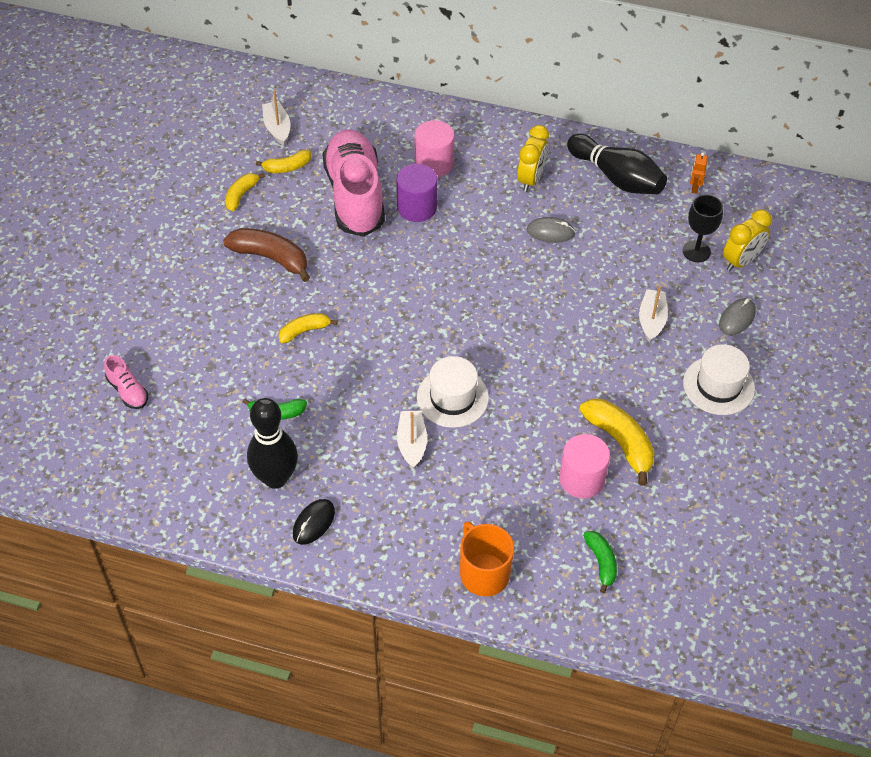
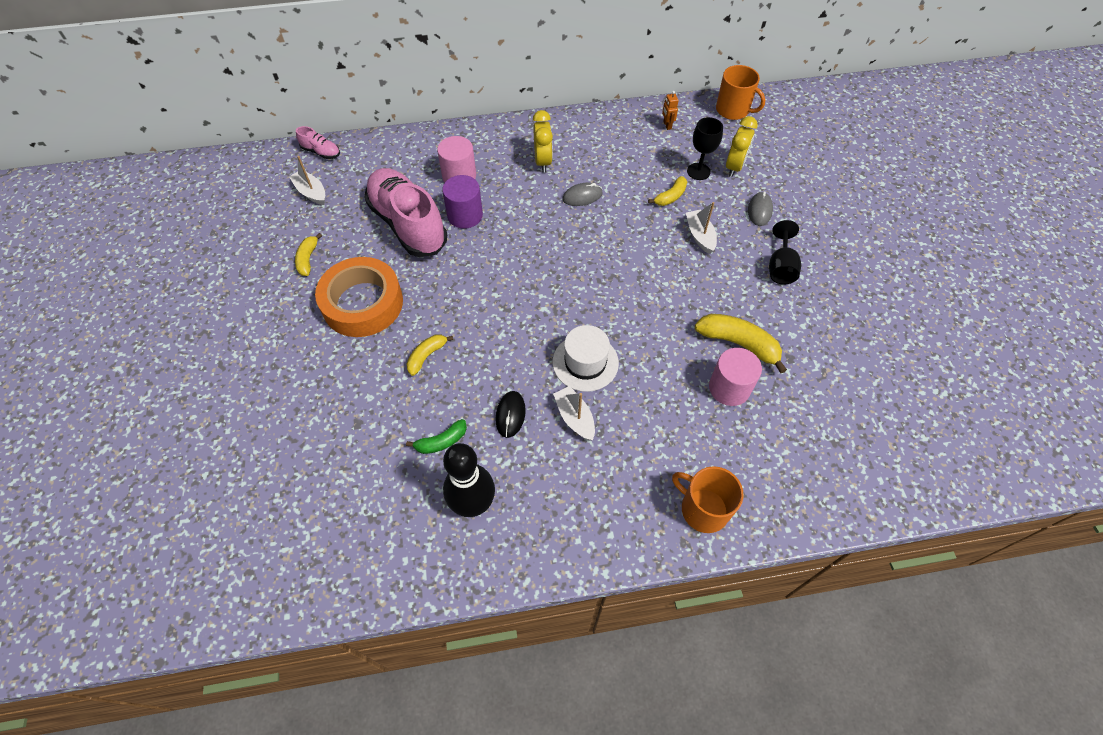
camera: 25 degrees left, 5 degrees up
pink shoe [104,355,148,409] -> pink shoe moved to [296,126,340,159]
brown banana [223,228,310,282] -> orange tape [315,257,403,337]
yellow banana [256,150,311,173] -> yellow banana moved to [648,176,687,206]
black mouse [293,499,335,545] -> black mouse moved to [495,391,526,438]
black bowling pin [567,134,667,194] -> none
green banana [583,531,617,594] -> none
white hat [683,344,755,415] -> black goblet [769,220,801,285]
none -> orange mug [716,65,765,120]

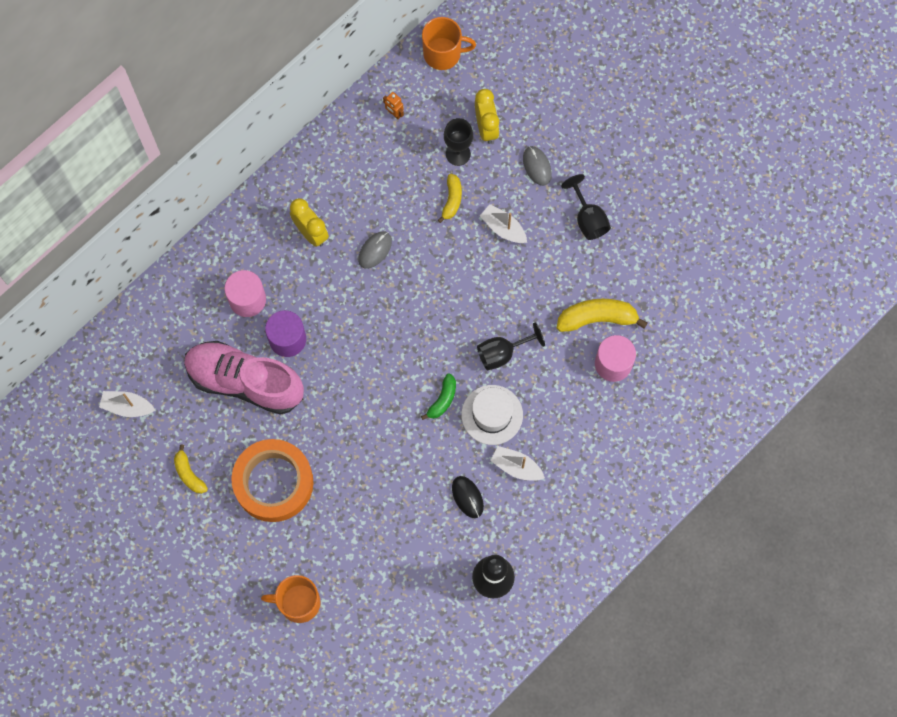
camera: 35 degrees left, 15 degrees up
pink shoe [296,126,340,159] -> none
green banana [406,419,467,454] -> green banana moved to [421,373,456,420]
yellow banana [407,334,453,376] -> none
orange mug [672,466,744,533] -> orange mug moved to [261,575,321,623]
none -> black goblet [477,323,545,371]

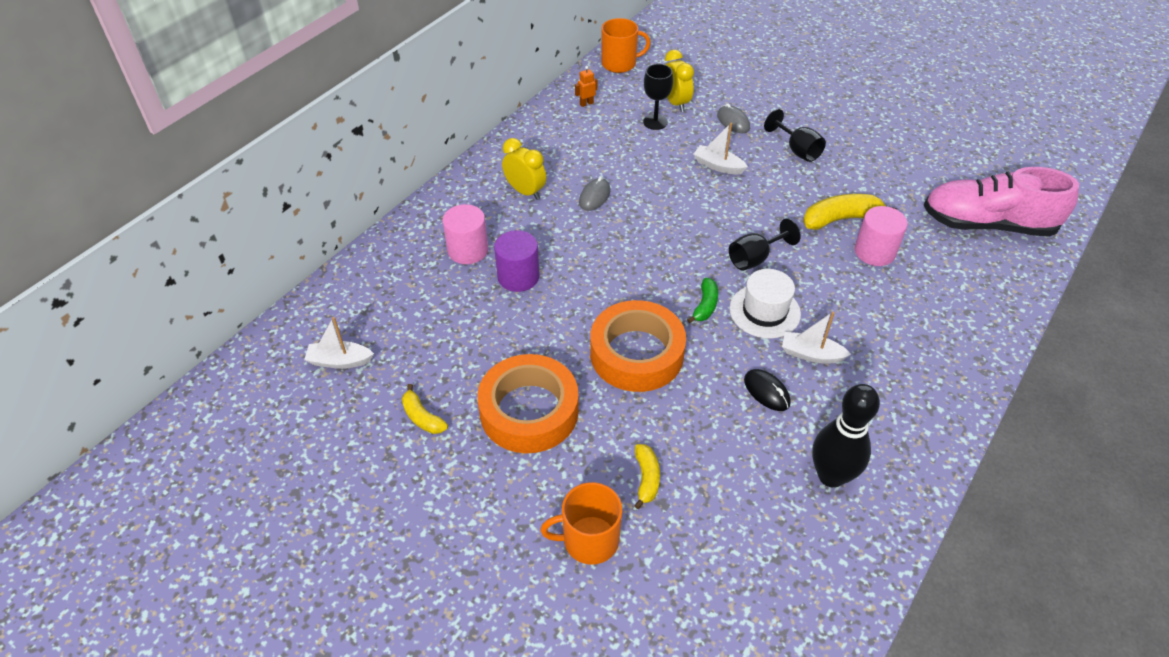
camera: 10 degrees left, 25 degrees down
pink shoe [184,341,304,415] -> pink shoe moved to [924,167,1079,237]
orange robot [383,92,404,119] -> orange robot turned 120 degrees clockwise [575,66,598,107]
yellow banana [438,174,462,223] -> yellow banana moved to [634,444,660,509]
none -> orange tape [590,300,686,392]

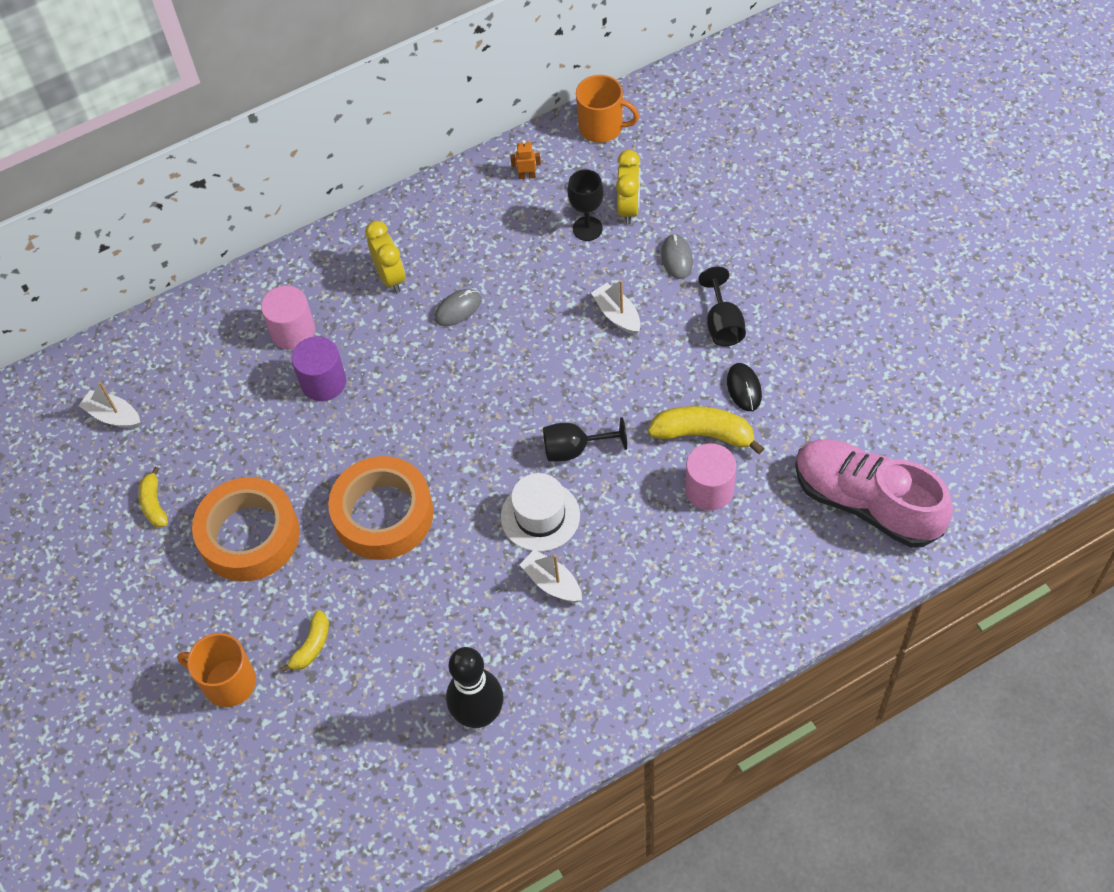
camera: 30 degrees right, 10 degrees up
green banana [687,278,718,323] -> none
black mouse [744,369,791,411] -> black mouse moved to [727,363,762,411]

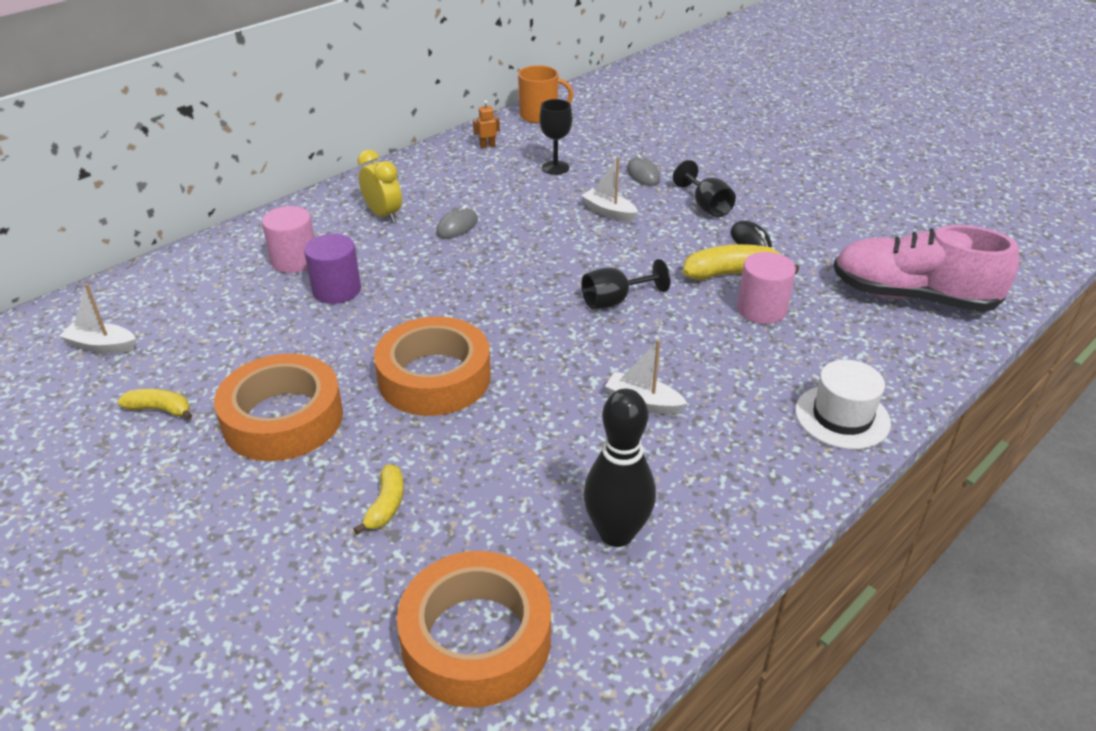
camera: 20 degrees left, 20 degrees down
yellow banana [139,467,168,528] -> yellow banana turned 135 degrees clockwise [118,389,192,420]
orange mug [177,633,256,707] -> none
white hat [501,473,580,552] -> white hat moved to [795,360,891,449]
yellow clock [616,150,640,225] -> none
none -> orange tape [397,551,551,707]

